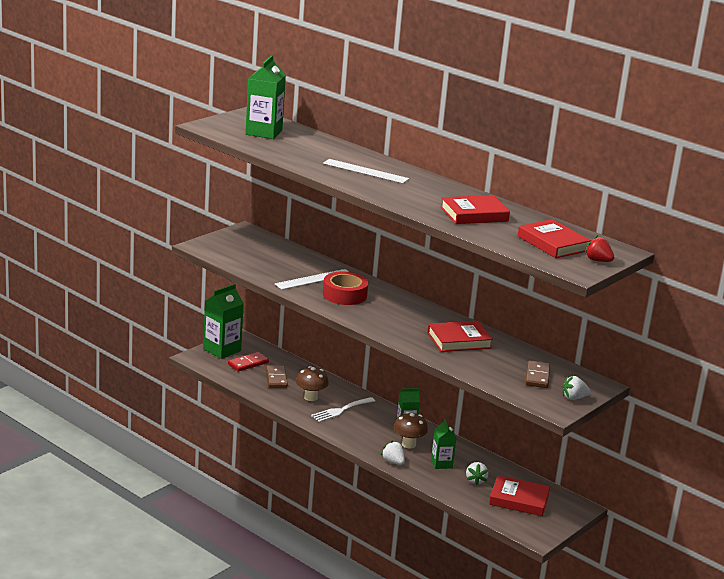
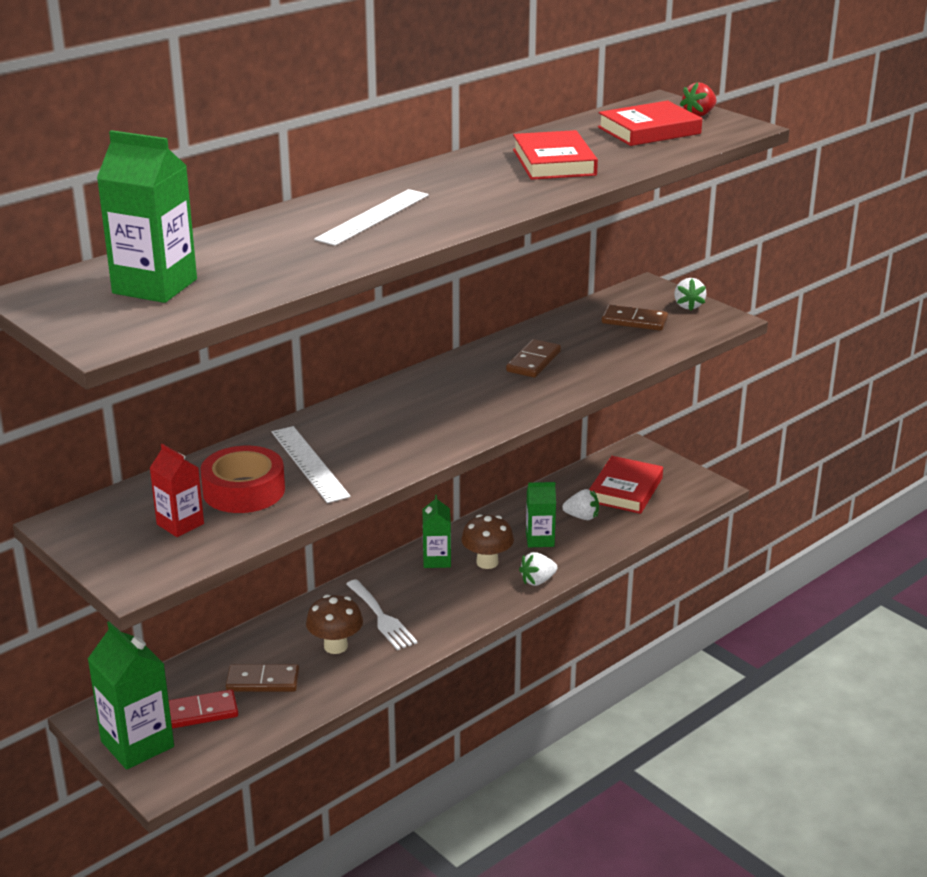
camera: 80 degrees left, 5 degrees up
red domino [228,352,269,372] -> red domino turned 75 degrees counterclockwise [169,689,238,729]
red tape [323,272,368,305] -> red tape moved to [200,446,285,513]
red book [427,321,493,352] -> brown domino [506,339,561,378]
none -> red carton [150,444,204,537]

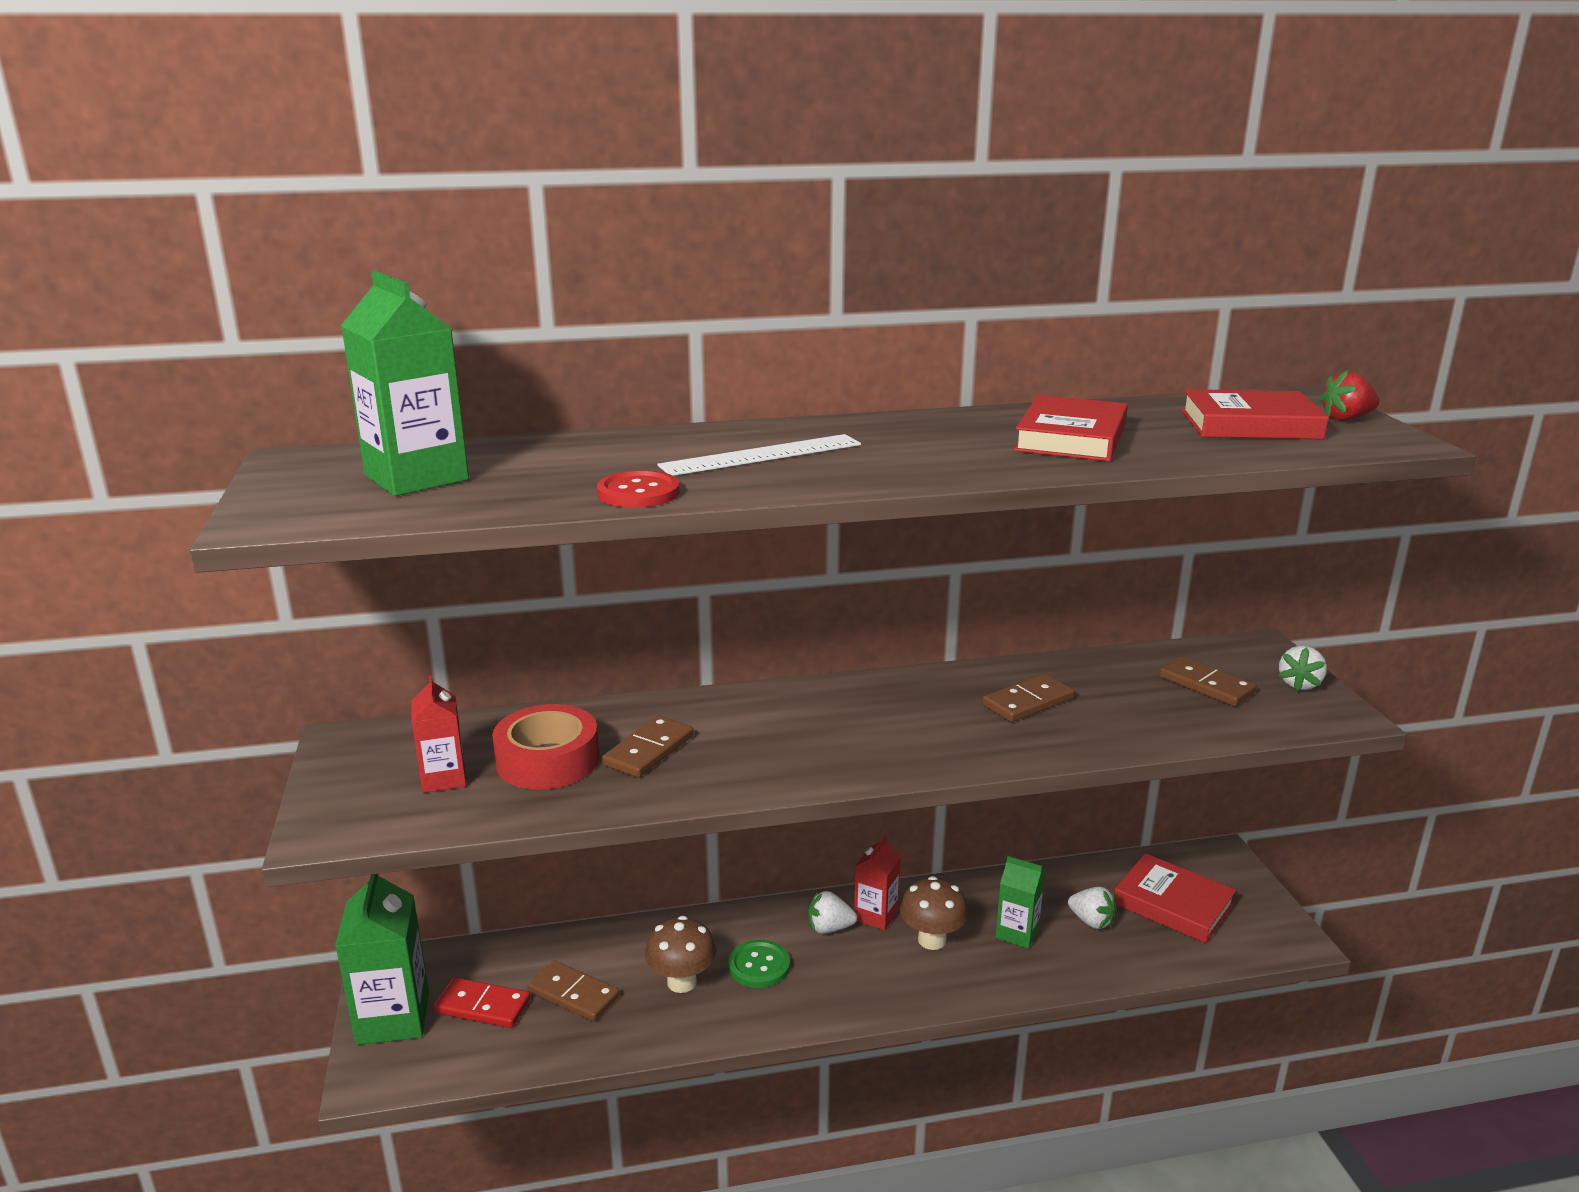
camera: 30 degrees right, 5 degrees down
white ruler [272,426,351,503] -> brown domino [602,716,693,778]
white fork [346,579,418,650] -> green button [728,940,790,988]
green carton [422,495,451,568] -> red carton [854,835,901,930]
white strawberry [519,552,557,586] -> white strawberry moved to [808,890,857,934]
red book [589,456,663,514] -> red book turned 75 degrees clockwise [1114,853,1236,943]
none -> red button [597,470,680,508]

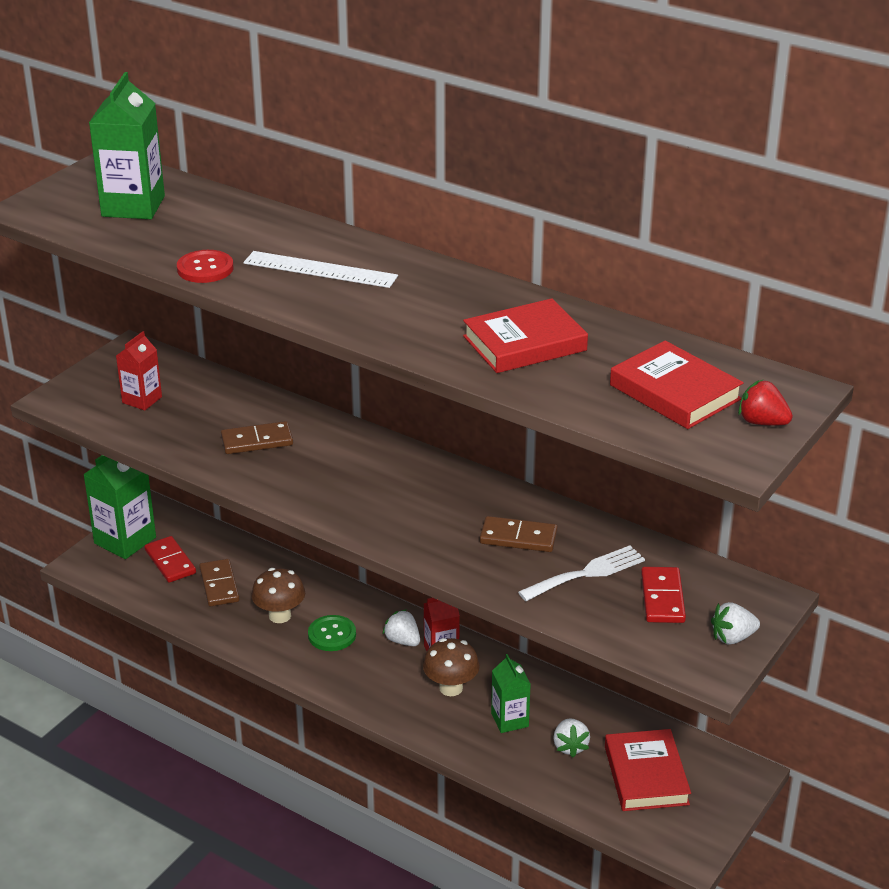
camera: 45 degrees right, 10 degrees up
red tape [492,704,599,790] -> none
brown domino [1159,656,1257,706] -> red domino [641,567,686,623]
none -> white fork [518,545,645,601]

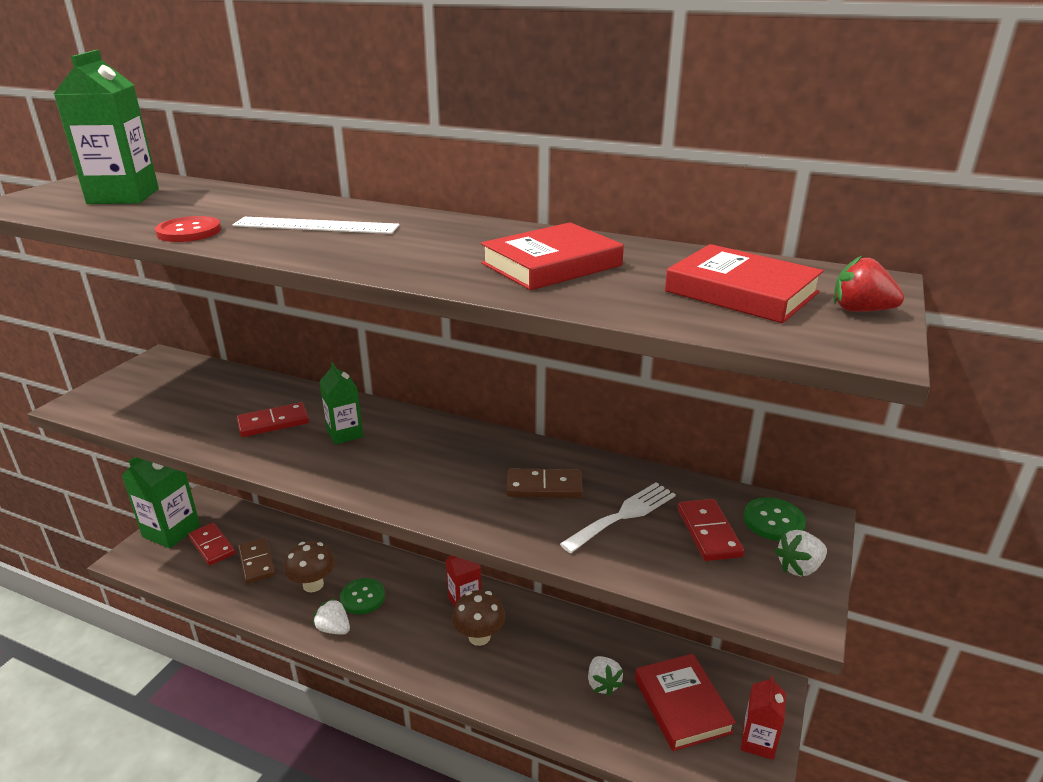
camera: 10 degrees left, 5 degrees down
red carton [116,331,162,411] -> red carton moved to [741,675,786,760]
brown domino [221,421,293,454] -> red domino [237,402,309,437]
white strawberry [383,609,420,646] -> white strawberry moved to [313,598,350,635]
green carton [491,654,531,733] -> green carton moved to [319,362,363,445]
none -> green button [743,497,806,541]

